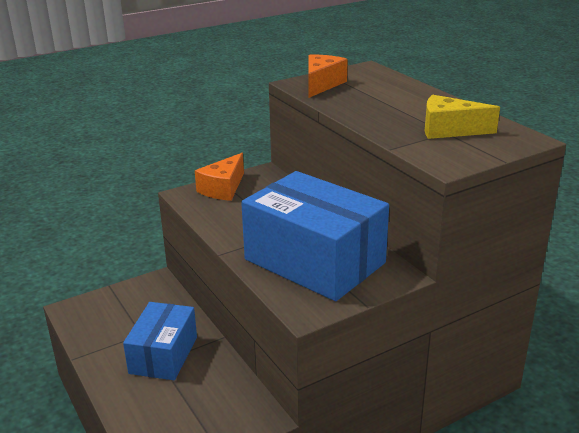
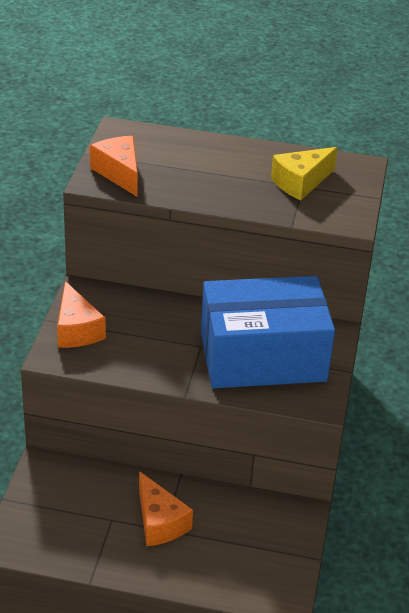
camera: 50 degrees left, 10 degrees up
blue box [123,302,197,380] -> orange cheese [139,471,193,546]

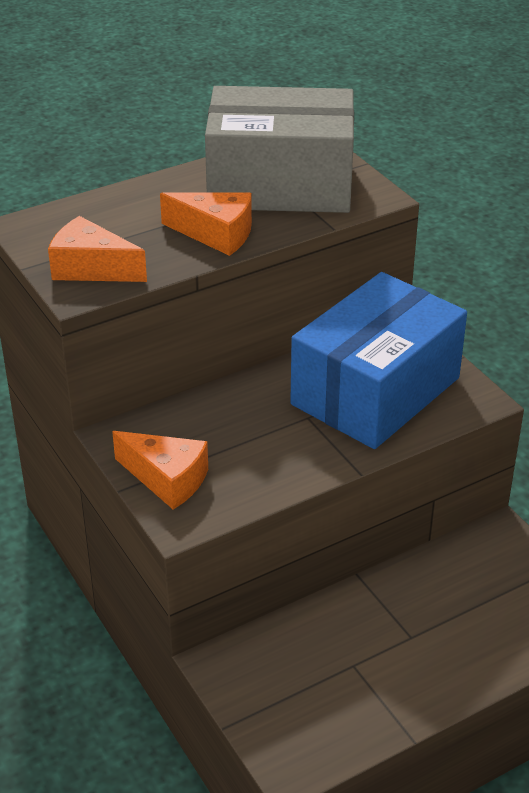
camera: 40 degrees left, 0 degrees up
orange cheese [139,471,193,546] -> orange cheese moved to [160,192,252,256]
yellow cheese [271,147,338,200] -> grey box [205,86,354,213]

